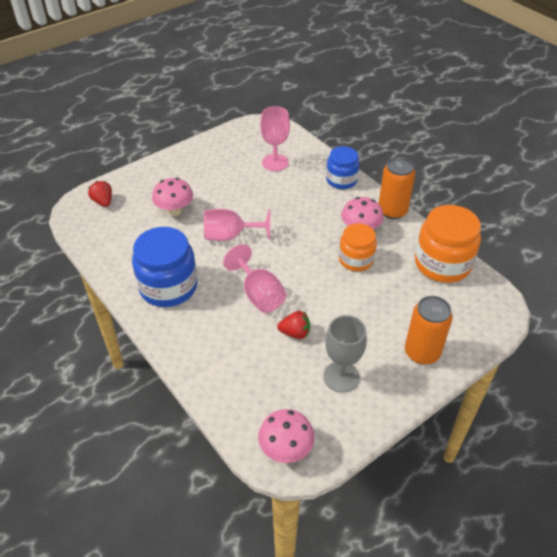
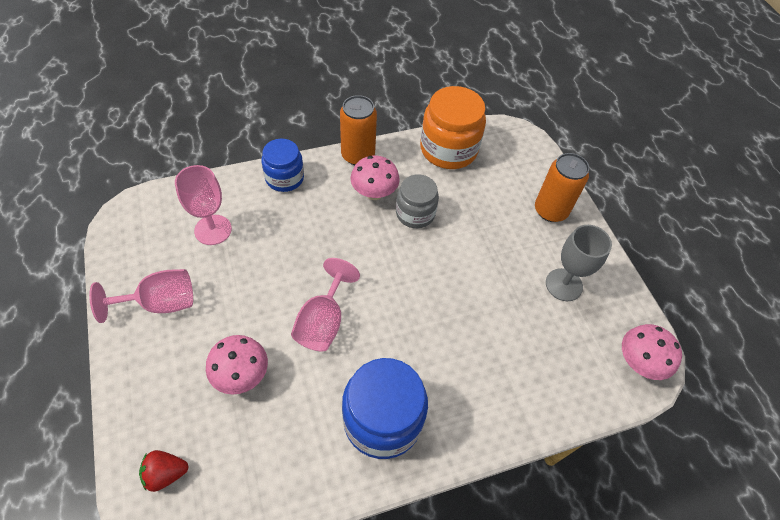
camera: 75 degrees left, 10 degrees up
pink goblet [223,244,286,313] -> pink goblet moved to [89,269,193,323]
red strawberry [277,311,310,339] -> none
orange jar [339,223,377,271] -> grey jar [396,174,439,228]

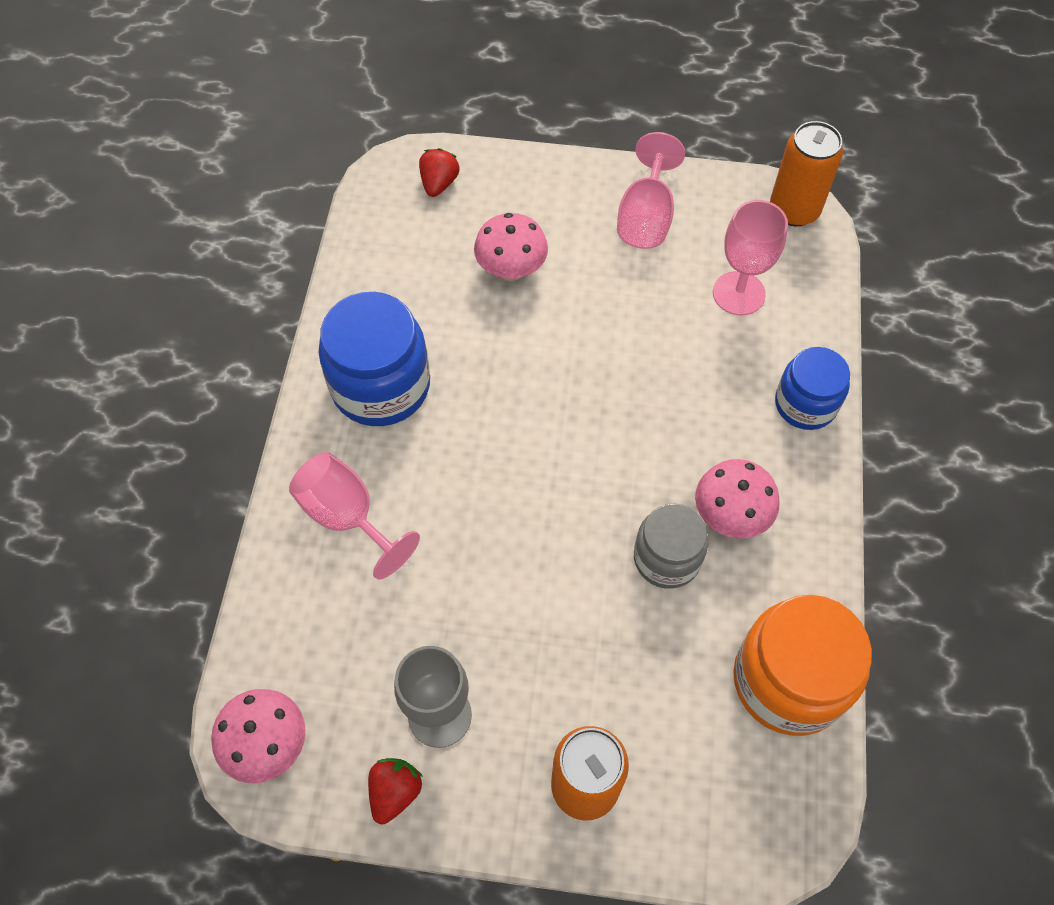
camera: 120 degrees right, 5 degrees up
pink goblet [291,258,360,351] -> pink goblet moved to [289,452,420,580]
orange can [340,95,377,165] -> orange can moved to [770,121,843,226]
none -> red strawberry [368,758,423,824]

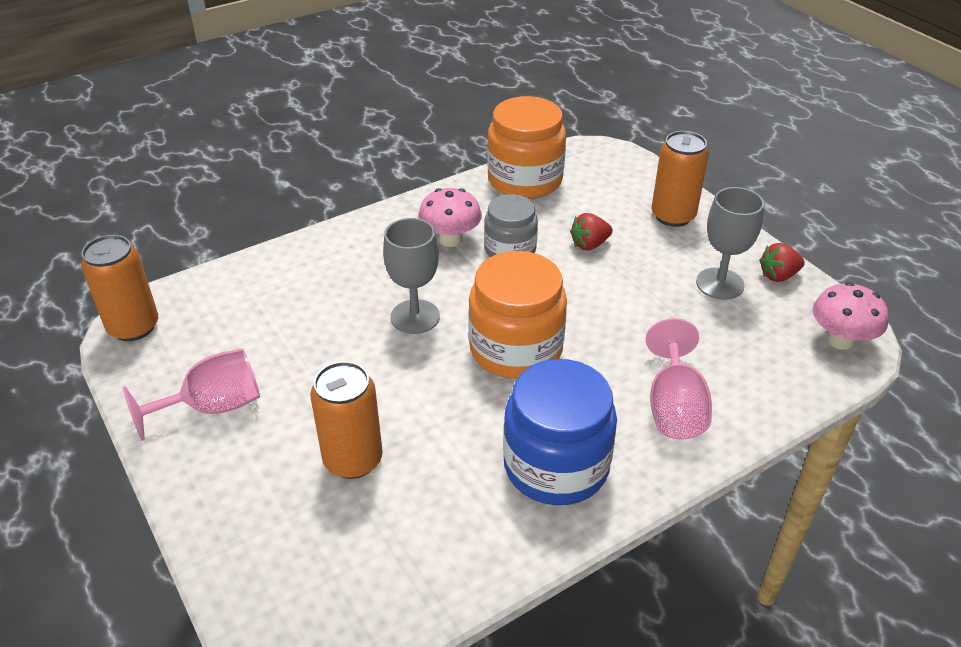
camera: 130 degrees left, 20 degrees down
red strawberry [419,148,460,197] -> red strawberry moved to [570,213,613,250]
pink mushroom [474,213,548,281] -> orange can [310,361,383,479]
pink goblet [713,200,788,315] -> none
blue jar [775,347,850,430] -> none
none -> grey goblet [383,218,440,334]
none -> orange jar [468,251,567,379]

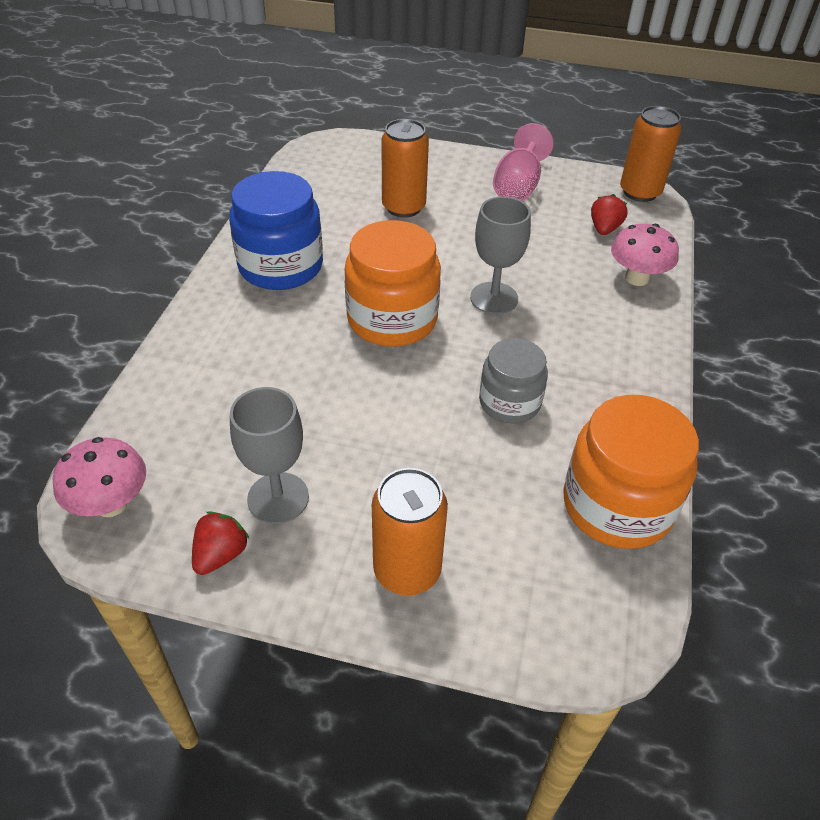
camera: 135 degrees right, 5 degrees up
pink mushroom [418,188,482,247] -> pink mushroom moved to [611,224,679,286]
red strawberry [570,213,613,250] -> red strawberry moved to [591,194,628,235]
pink goblet [646,318,712,440] -> none

